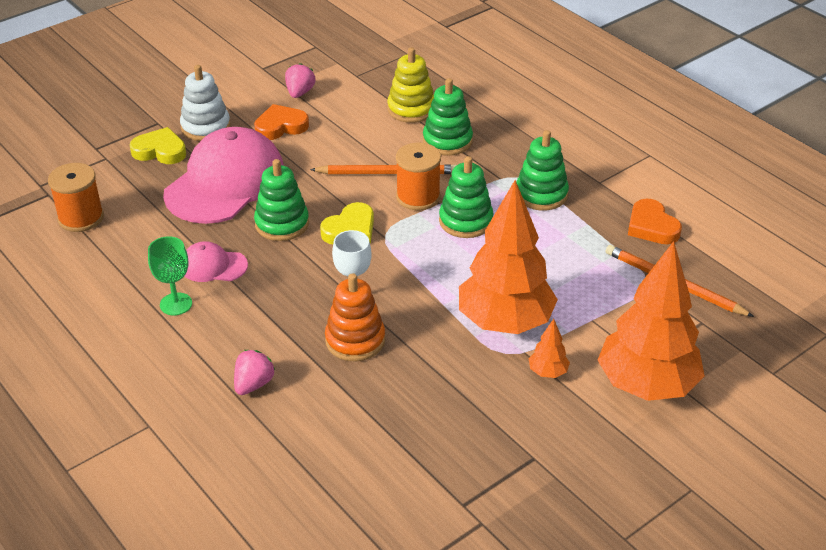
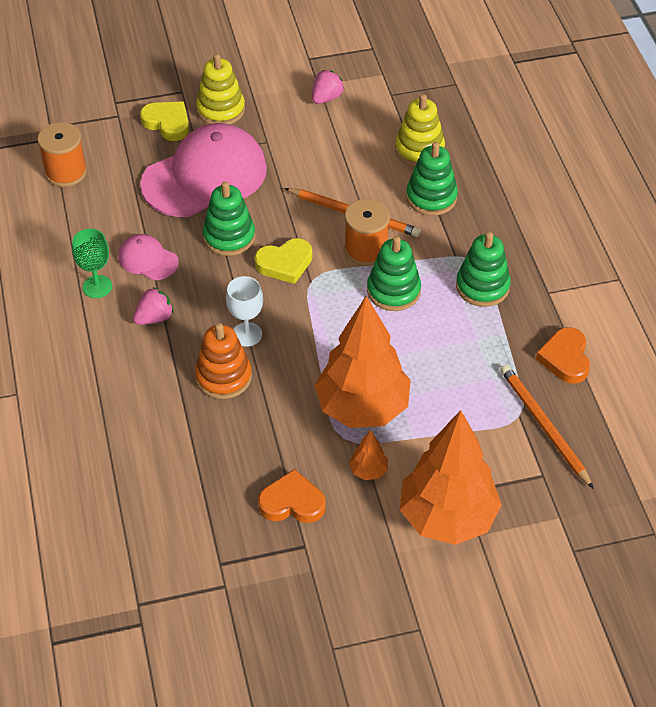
camera: 25 degrees right, 10 degrees up
white stacking toy [180,65,230,141] -> yellow stacking toy [196,54,245,124]
pink strawberry [234,350,275,395] -> pink strawberry moved to [133,287,173,325]
orange heart [254,104,309,140] -> orange heart moved to [258,469,326,523]

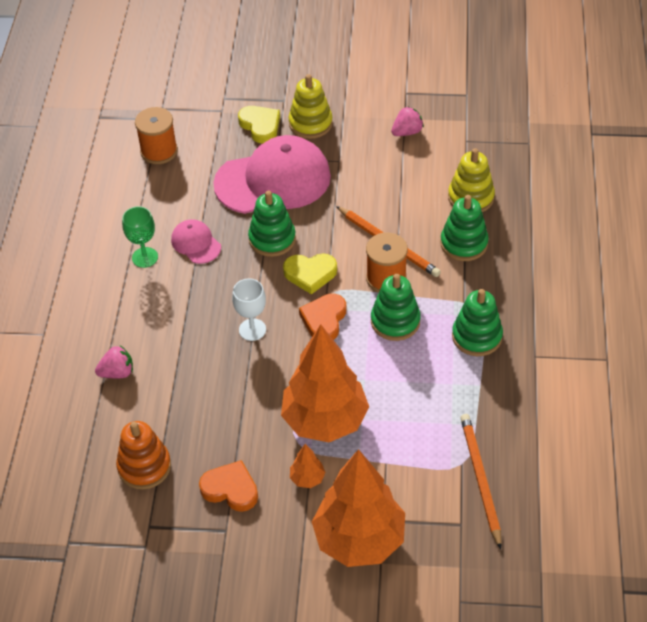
camera: 20 degrees right, 0 degrees up
pink strawberry [133,287,173,325] -> pink strawberry moved to [95,346,133,378]
orange stacking toy [195,323,252,399] -> orange stacking toy moved to [116,421,171,490]
orange heart [536,327,590,384] -> orange heart moved to [299,293,346,340]

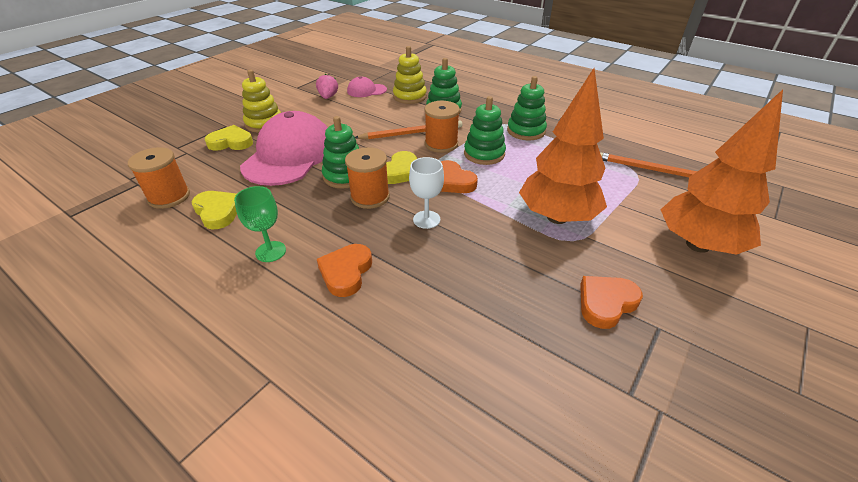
camera: 60 degrees left, 10 degrees down
pink strawberry [95,346,133,378] -> none
orange stacking toy [116,421,171,490] -> none
pink cap [171,219,221,264] -> pink cap moved to [347,76,387,97]
orange tree [290,444,326,488] -> none
none -> yellow heart [192,191,237,229]
none -> orange heart [317,244,372,297]
none -> orange spool [345,147,390,209]

